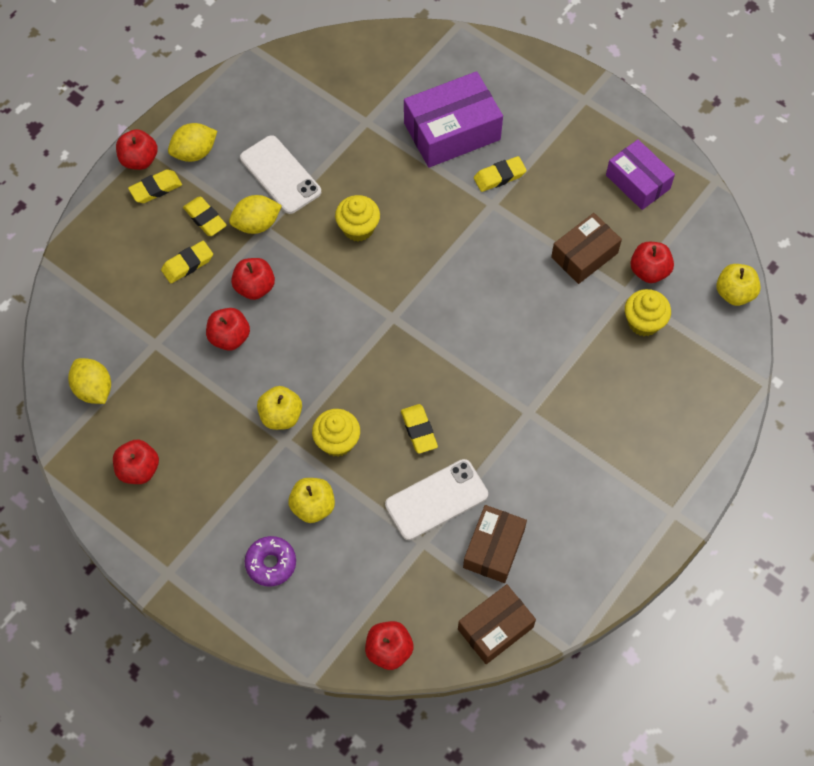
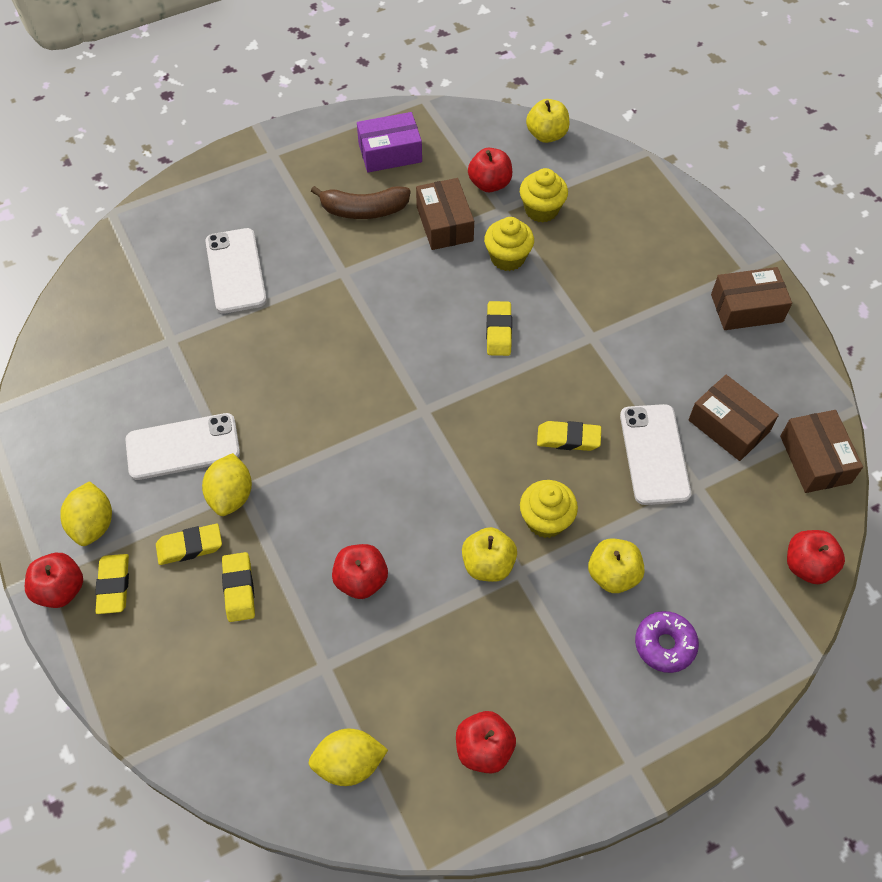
camera: 65 degrees left, 5 degrees down
red apple [231,258,275,300] -> none
yellow cupcake [335,195,380,242] -> yellow cupcake moved to [484,217,534,271]
purple box [404,71,503,168] -> white phone [205,228,267,314]
yellow eraser [474,156,527,192] -> yellow eraser moved to [486,301,512,356]
none -> brown banana [311,186,411,219]
none -> brown box [711,267,792,330]

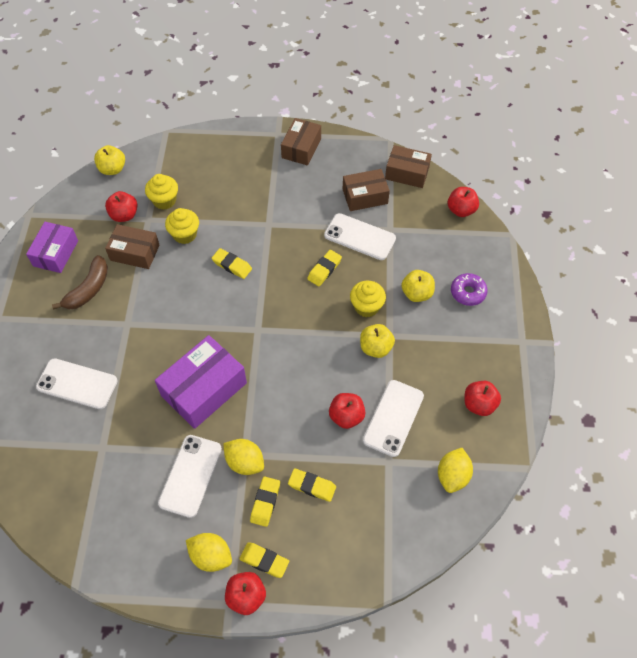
camera: 60 degrees left, 0 degrees up
none -> purple box [155,335,247,429]
none -> white phone [363,380,424,457]

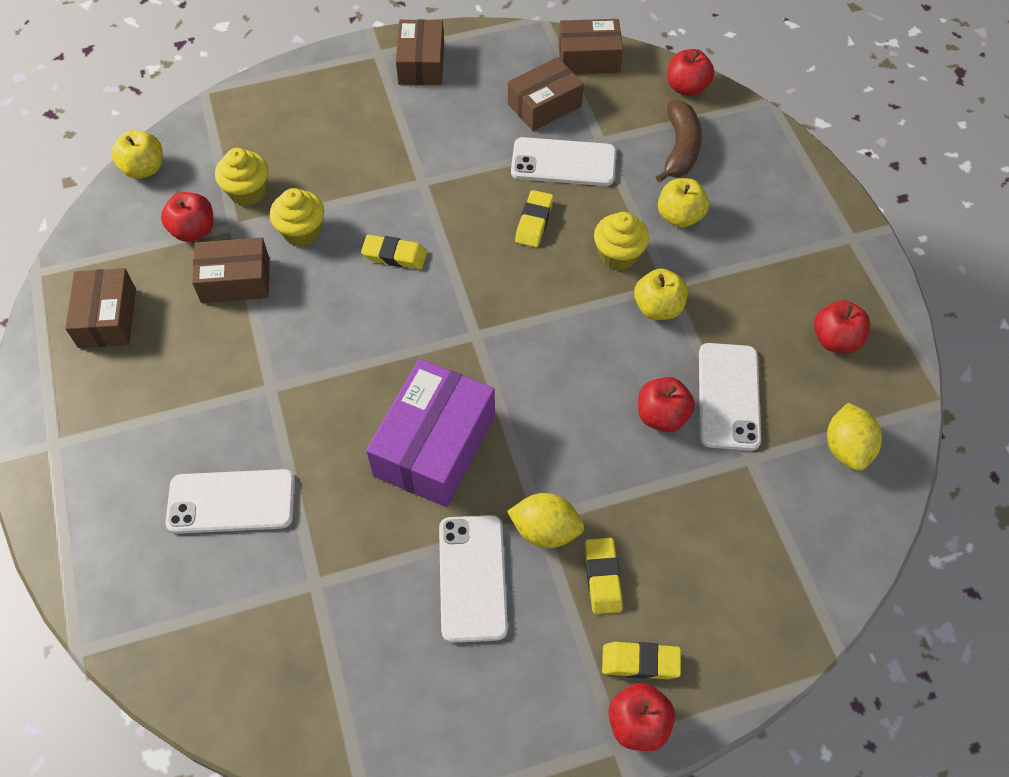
camera: 20 degrees left, 0 degrees up
purple box [26,222,78,273] -> brown box [65,268,136,348]
brown banana [52,255,108,309] -> brown banana moved to [656,101,702,183]
yellow lemon [186,533,232,572] -> none
yellow eraser [288,468,336,502] -> none
purple donut [451,273,488,306] -> none

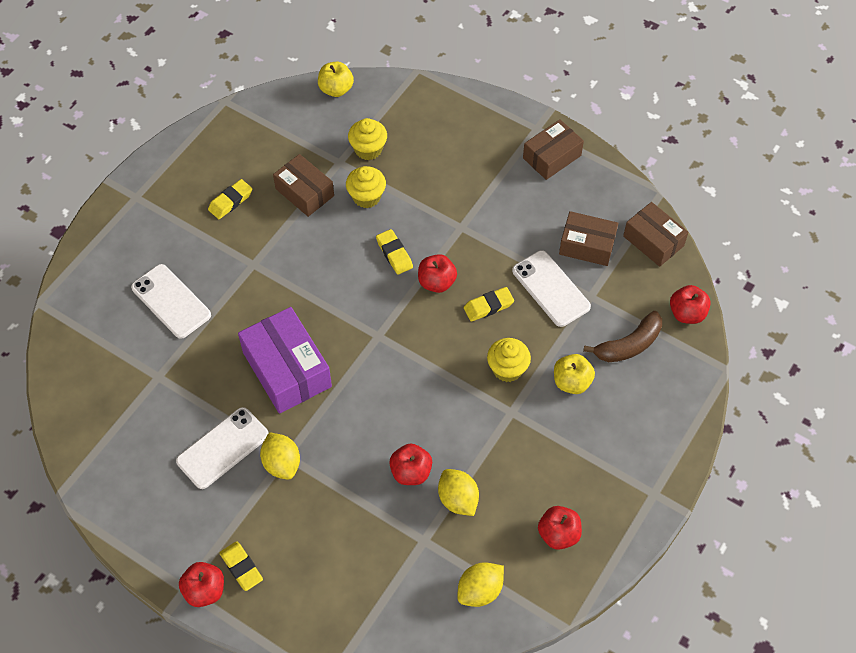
camera: 50 degrees right, 0 degrees up
brown box [65,268,136,348] -> none
red apple [161,192,214,242] -> red apple moved to [418,254,457,293]
purple box [366,359,495,507] -> purple box turned 75 degrees clockwise [238,307,332,414]
yellow eraser [585,538,622,614] -> yellow eraser moved to [208,179,252,219]
yellow apple [634,268,688,320] -> none
white phone [699,343,761,451] -> yellow lemon [438,469,479,516]

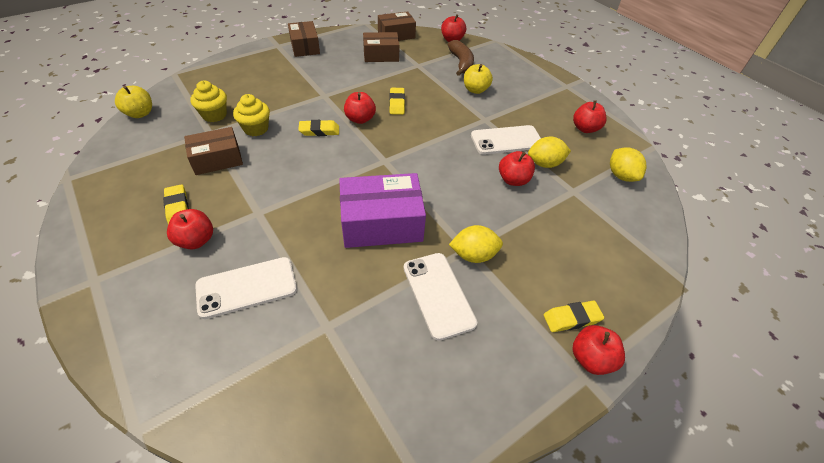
camera: 70 degrees left, 10 degrees down
yellow cupcake [487,338,531,382] -> none
white phone [512,250,591,327] -> white phone moved to [471,125,541,155]
brown box [559,211,618,266] -> brown box turned 45 degrees clockwise [363,32,400,62]
none -> red apple [167,209,213,250]

